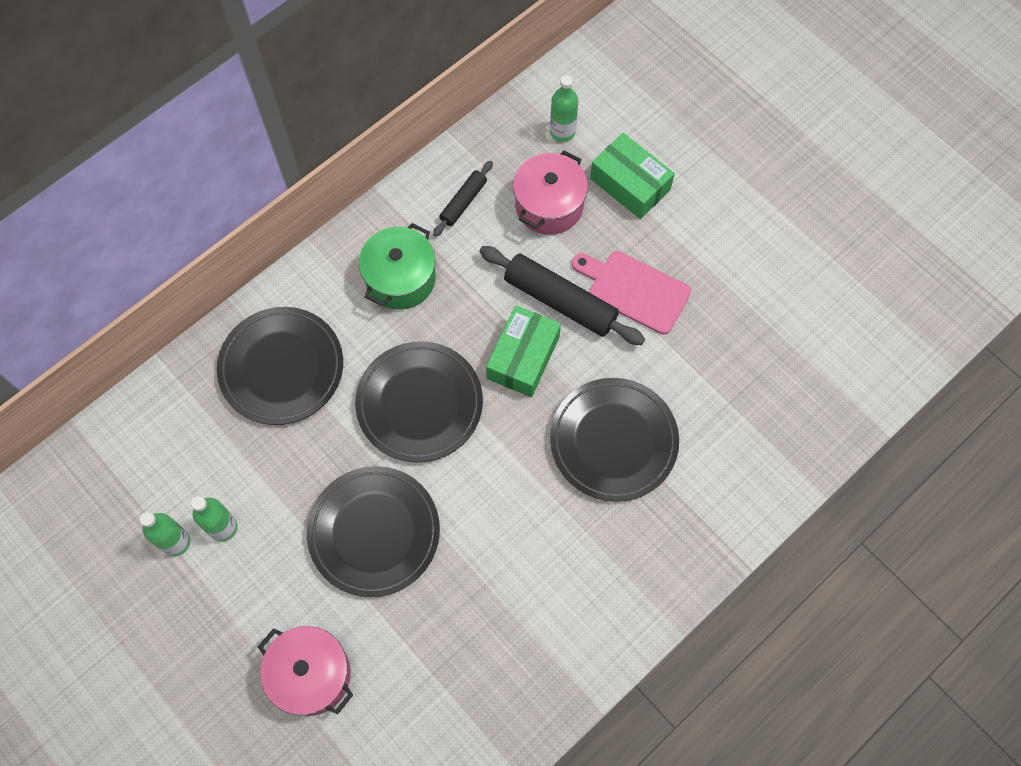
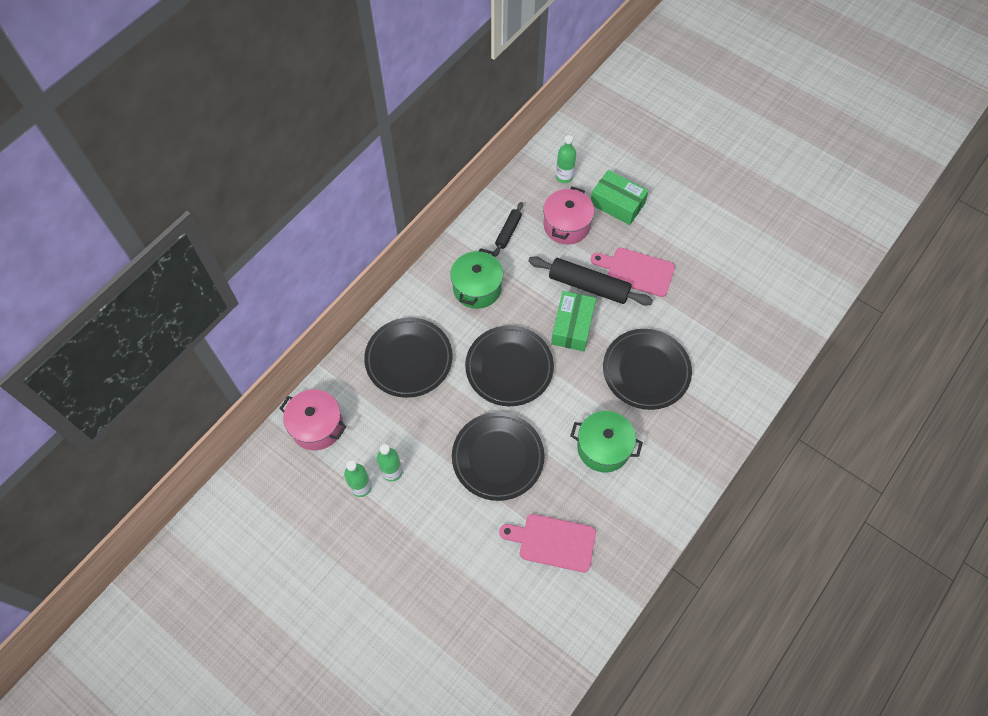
camera: 10 degrees left, 5 degrees down
pink pot [258,626,353,716] -> pink pot moved to [279,389,347,450]
none -> pink cutting board [499,514,596,572]
none -> green pot [570,411,643,472]

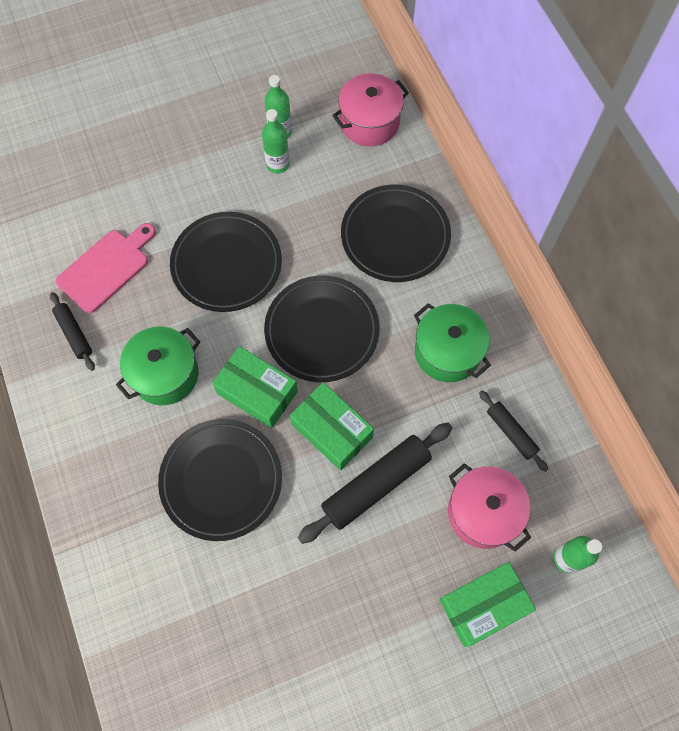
camera: 120 degrees right, 5 degrees up
pink cutting board [591,248,675,297] -> none
none -> black rolling pin [50,292,95,371]
none -> green box [212,346,298,428]

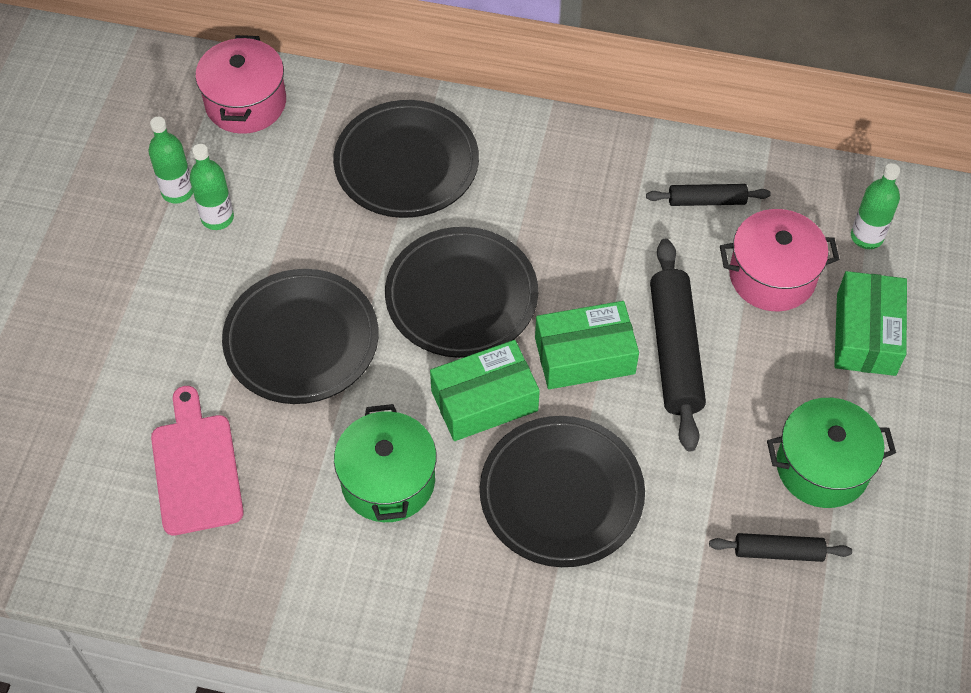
camera: 55 degrees left, 10 degrees down
black rolling pin [50,292,95,371] -> black rolling pin moved to [709,533,852,562]
green pot [414,303,491,382] -> green pot moved to [767,398,896,508]

